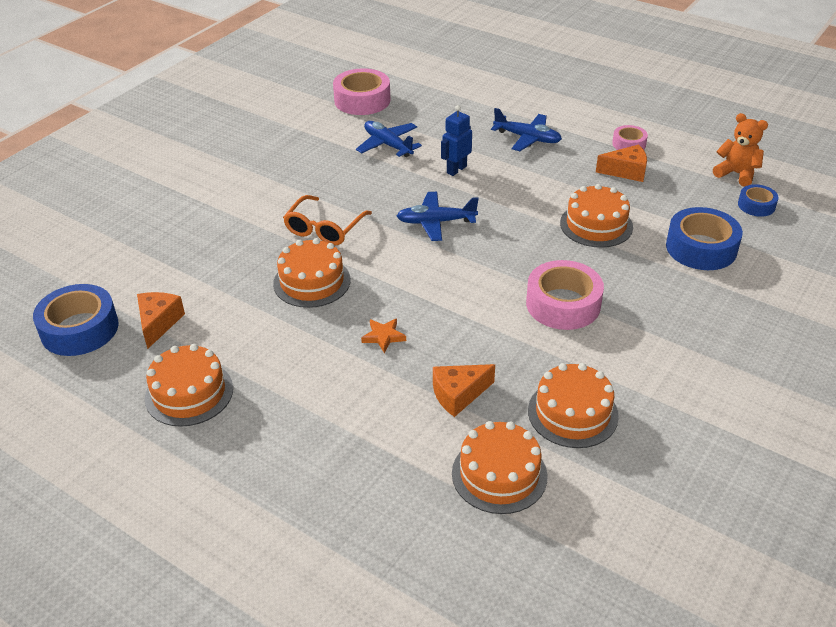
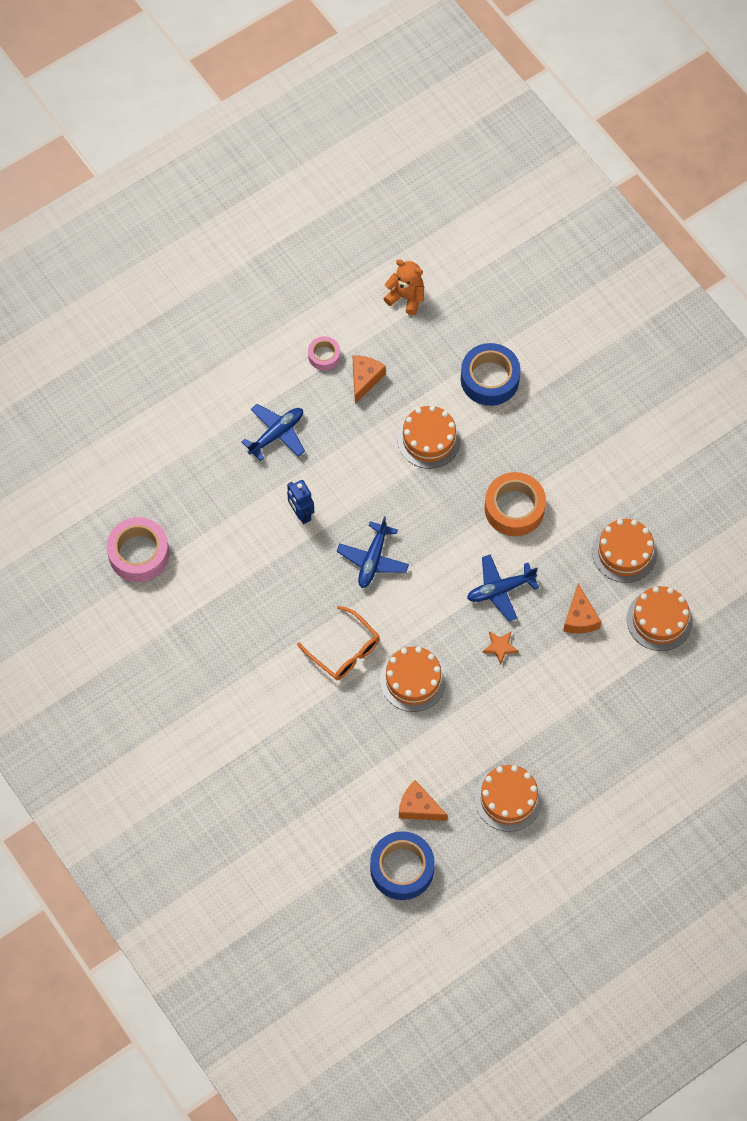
camera: 70 degrees left, 25 degrees up
blue plane [356,121,422,157] -> blue plane moved to [467,554,539,621]
pink tape [526,260,604,330] -> orange tape [484,472,546,536]
orange teddy bear [713,113,768,187] -> orange teddy bear turned 60 degrees clockwise [383,259,424,315]
blue tape [738,184,778,217] -> none

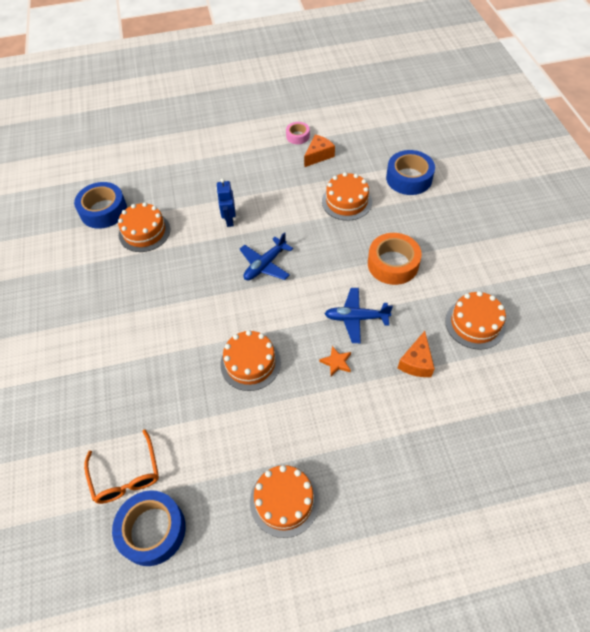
camera: 25 degrees right, 10 degrees down
pink tape [106,517,169,582] -> blue tape [74,182,127,229]
blue plane [241,404,305,461] -> none
orange glasses [297,605,380,680] -> orange glasses moved to [84,429,159,504]
orange teddy bear [383,259,424,315] -> none
orange cheese [399,780,448,821] -> none
orange cake [627,586,693,651] -> orange cake moved to [118,202,170,252]

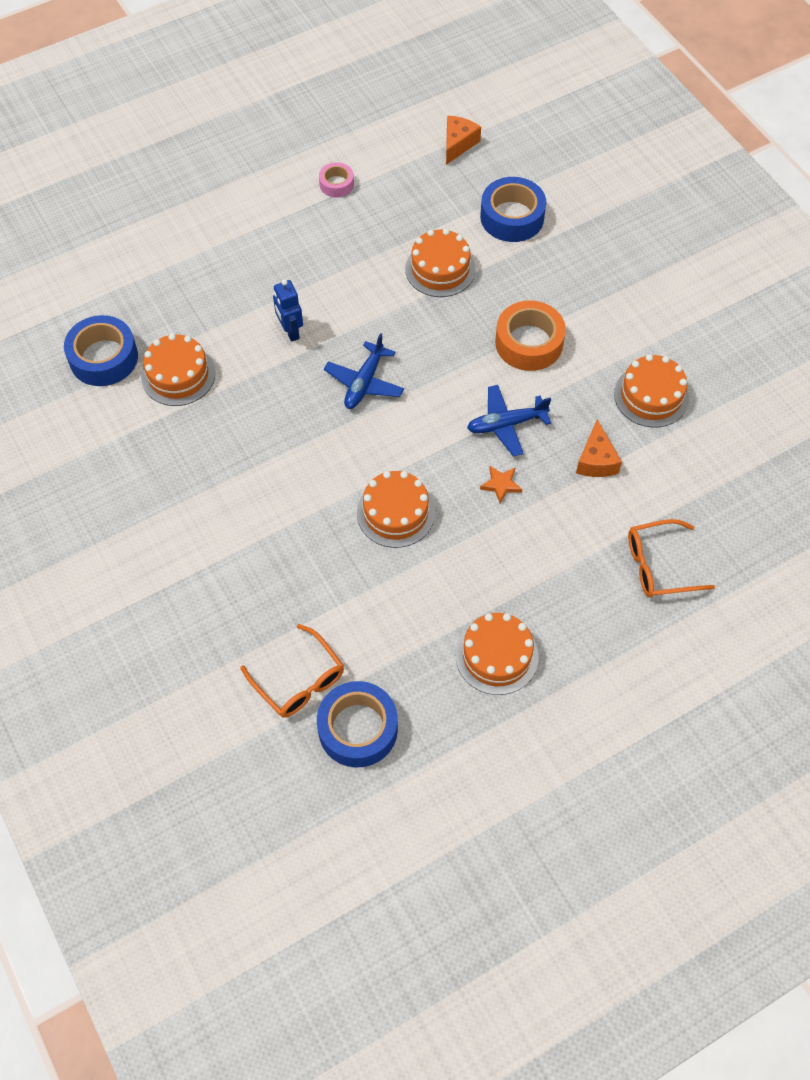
camera: 20 degrees left, 5 degrees up
orange cheese [304,134,335,167] -> orange cheese moved to [446,116,481,165]
none -> orange glasses [628,519,715,598]

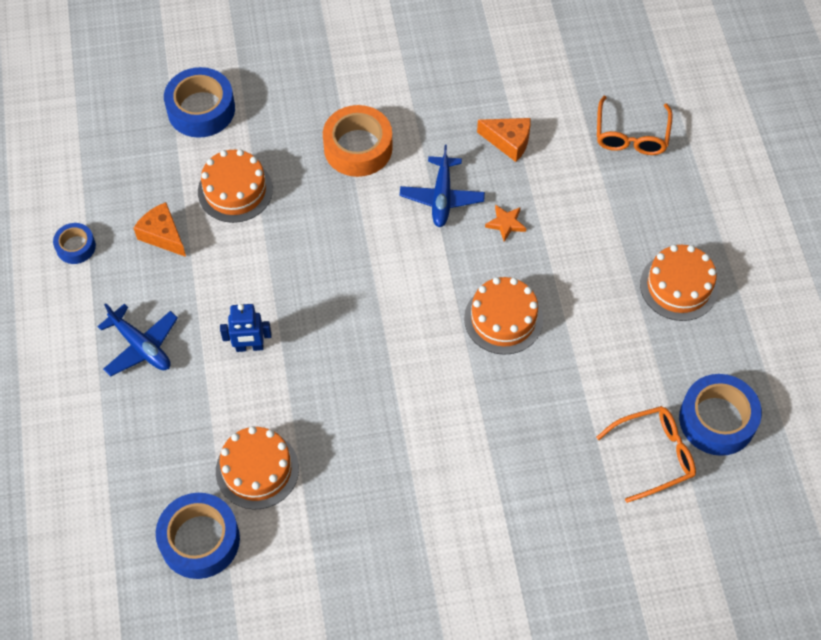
camera: 70 degrees left, 0 degrees up
pink tape [319,162,354,197] -> blue tape [53,223,96,264]
blue plane [324,333,404,409] -> blue plane moved to [97,303,178,376]
orange cheese [446,116,481,165] -> orange cheese moved to [134,202,186,257]
orange cake [614,354,689,428] -> none

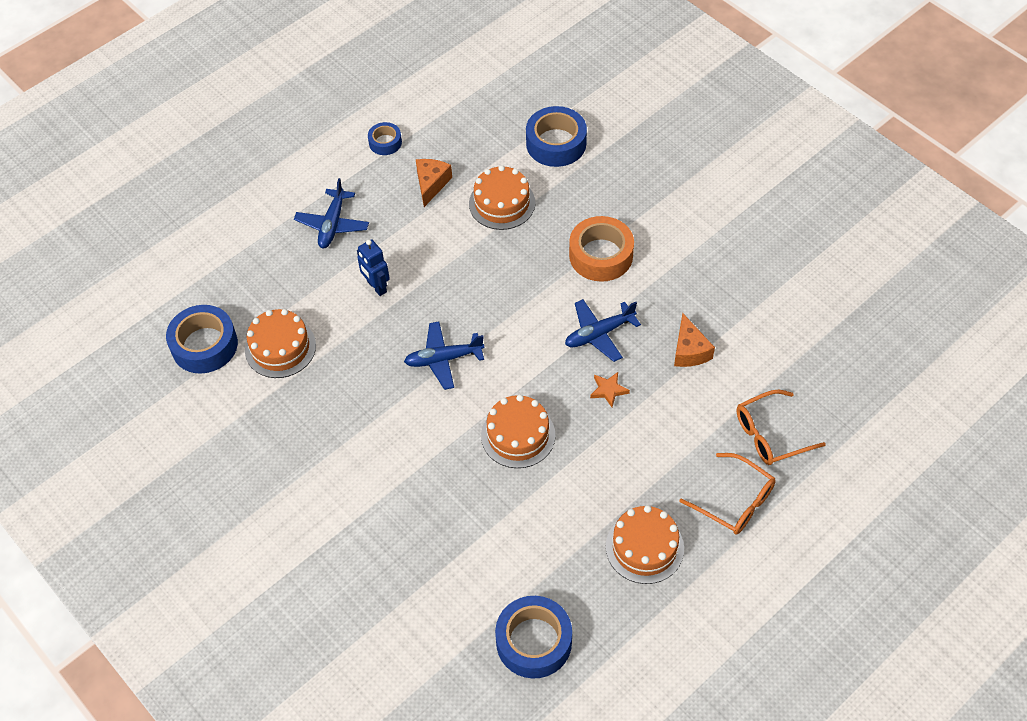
camera: 60 degrees right, 5 degrees down
orange glasses [596,406,696,503] -> orange glasses moved to [680,453,776,535]
none -> blue plane [404,321,485,390]

